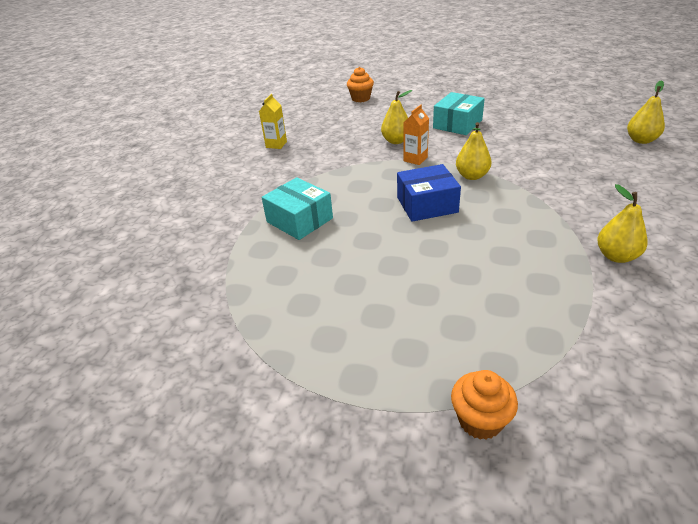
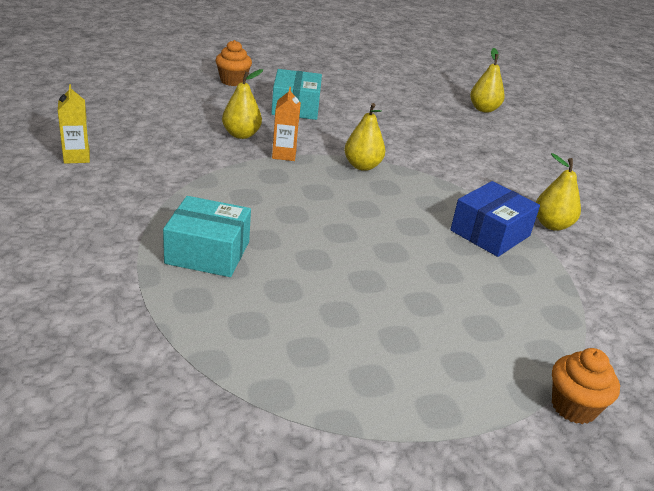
camera: 40 degrees left, 5 degrees down
orange cupcake [347,67,374,102] -> orange cupcake moved to [215,40,252,86]
blue box [397,164,461,222] -> blue box moved to [450,181,540,257]

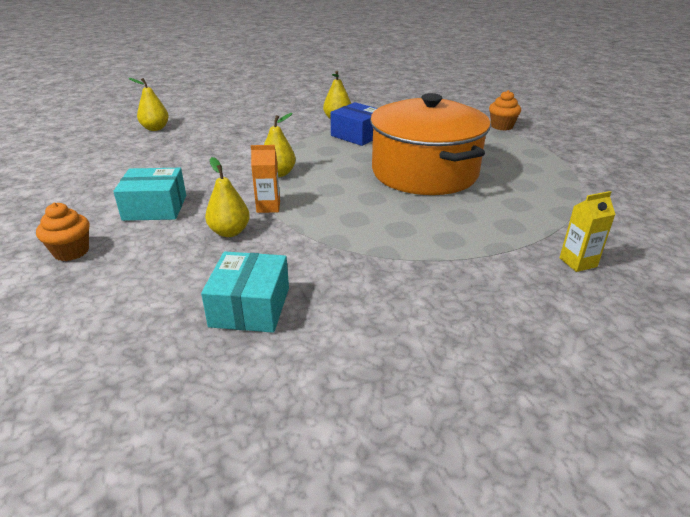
camera: 90 degrees left, 0 degrees up
yellow carton [58,84,90,164] -> yellow carton moved to [559,191,616,272]
turquoise box [163,196,251,277] -> turquoise box moved to [201,251,289,333]
none -> orange pot [370,93,491,195]

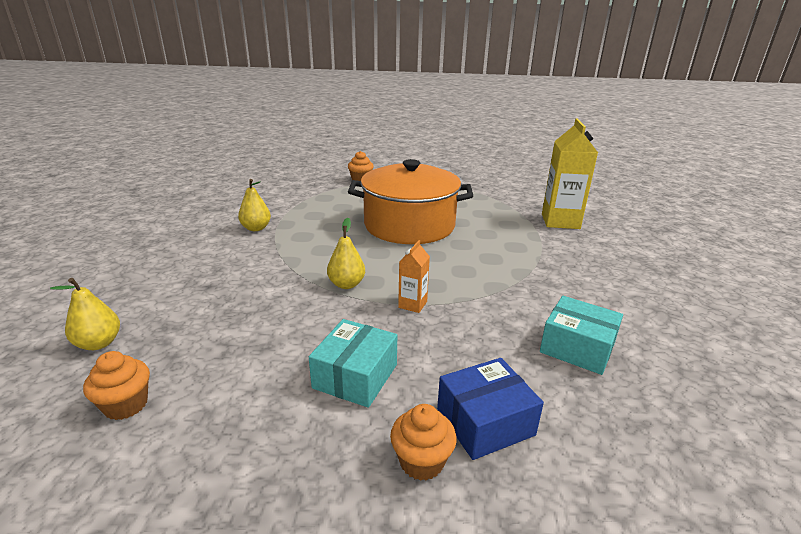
camera: 65 degrees left, 5 degrees down
yellow pear [205,157,250,237] -> none
blue box [331,102,378,146] -> blue box moved to [437,358,544,460]
yellow carton [559,191,616,272] -> yellow carton [542,118,598,229], size x2.01
none -> orange cupcake [83,351,150,420]

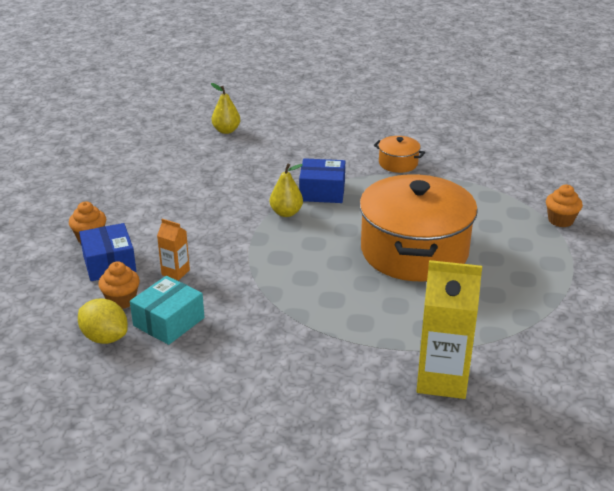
camera: 95 degrees right, 5 degrees up
orange cupcake [83,351,150,420] -> orange cupcake moved to [98,261,140,309]
yellow pear [238,179,271,231] -> orange pot [374,136,425,173]
turquoise box [309,319,397,408] -> none
orange carton [398,240,430,313] -> orange carton moved to [157,219,190,281]
none -> yellow lemon [78,298,128,344]
none -> blue box [299,158,345,203]

